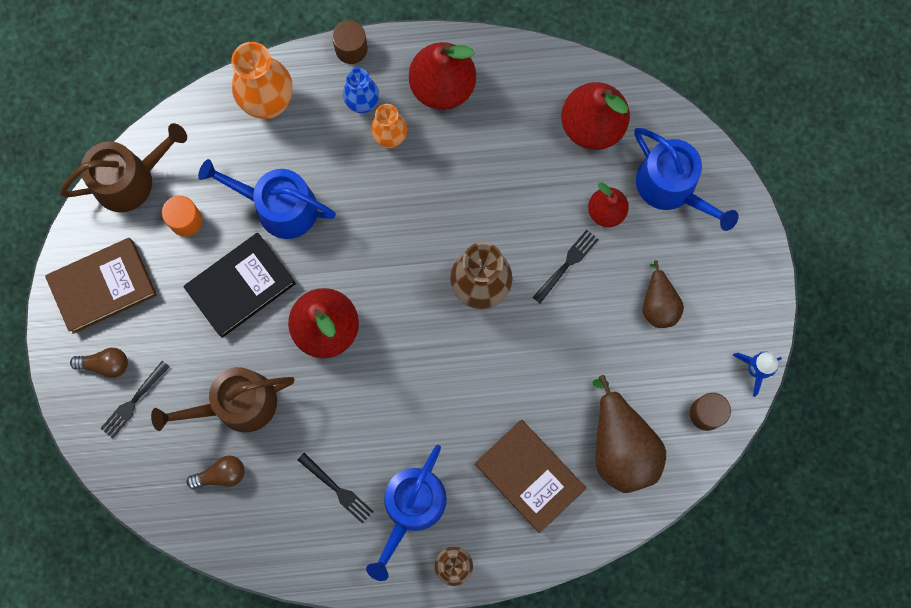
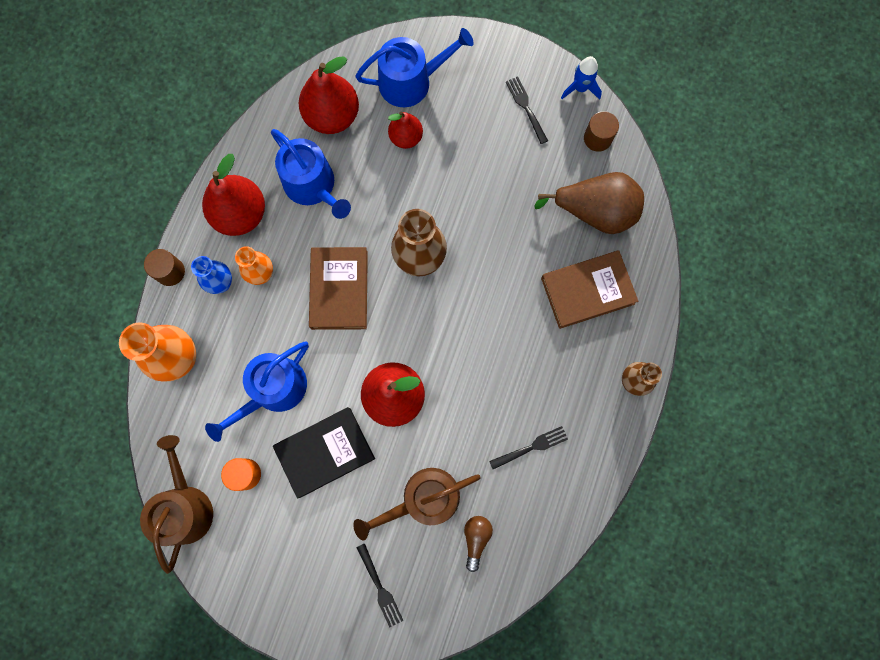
camera: 65 degrees left, 0 degrees up
brown book [45,238,157,334] -> brown book moved to [309,247,368,330]
brown light bulb [70,348,128,378] -> none
brown watering can [151,367,295,432] -> brown watering can turned 60 degrees clockwise [353,468,481,540]
black book [183,233,296,338] -> black book turned 75 degrees clockwise [273,407,375,498]
blue watering can [366,445,447,581] -> blue watering can moved to [271,129,351,219]
black fork [533,230,599,303] -> black fork moved to [506,76,548,144]
brown pear [643,260,684,328] -> none

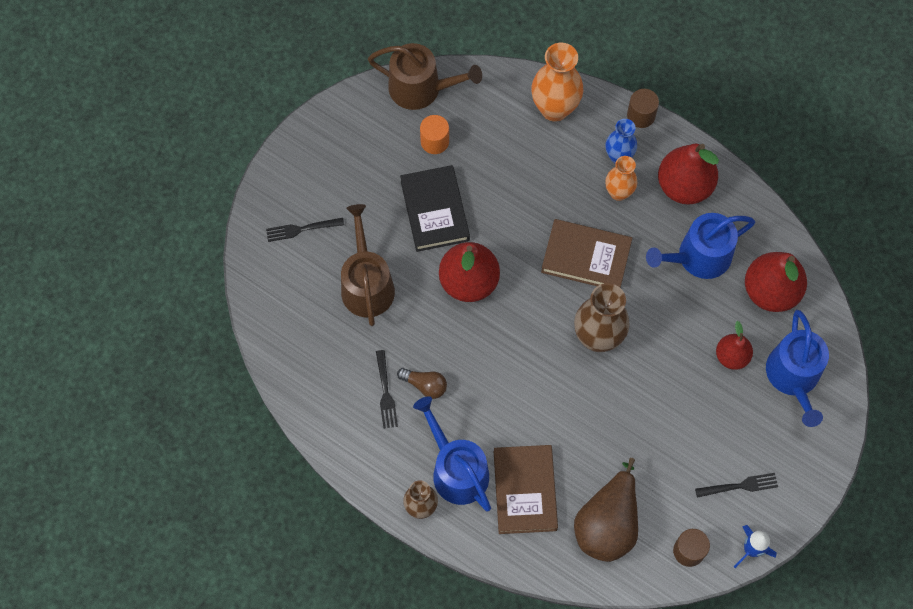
camera: 105 degrees right, 10 degrees down
blue watering can [205,341,309,442] -> blue watering can moved to [413,396,491,511]
brown light bulb [464,516,493,572] -> brown light bulb moved to [397,368,447,399]

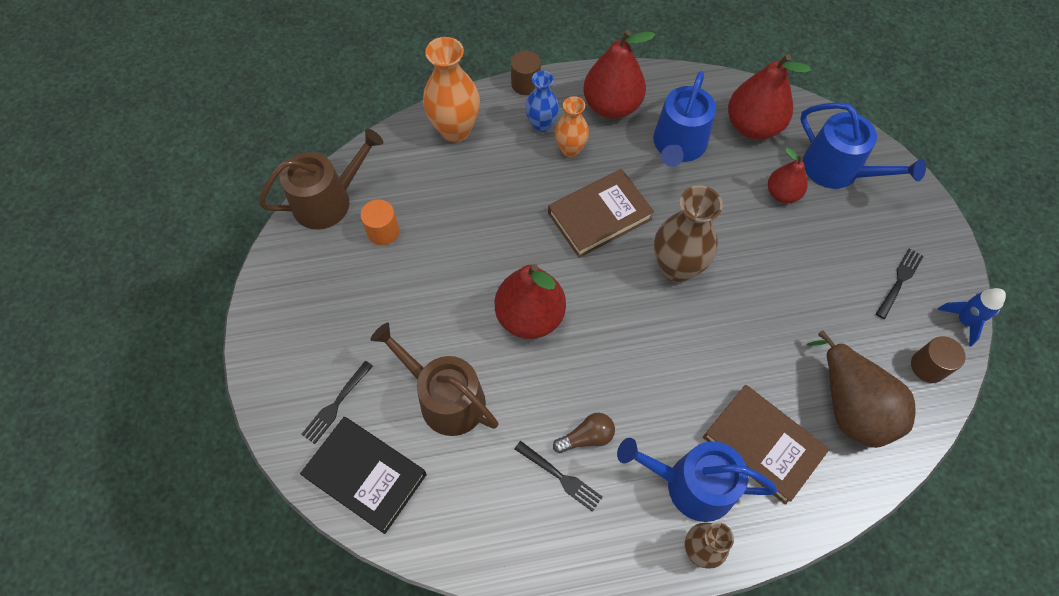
camera: 45 degrees left, 5 degrees down
black book [400,165,470,252] -> black book moved to [300,417,427,534]

